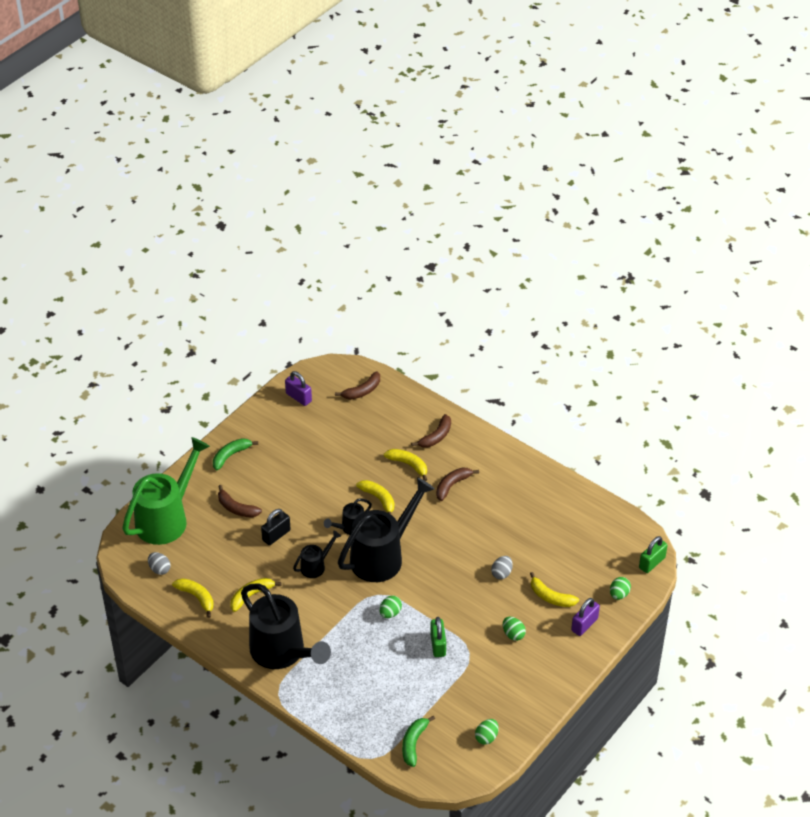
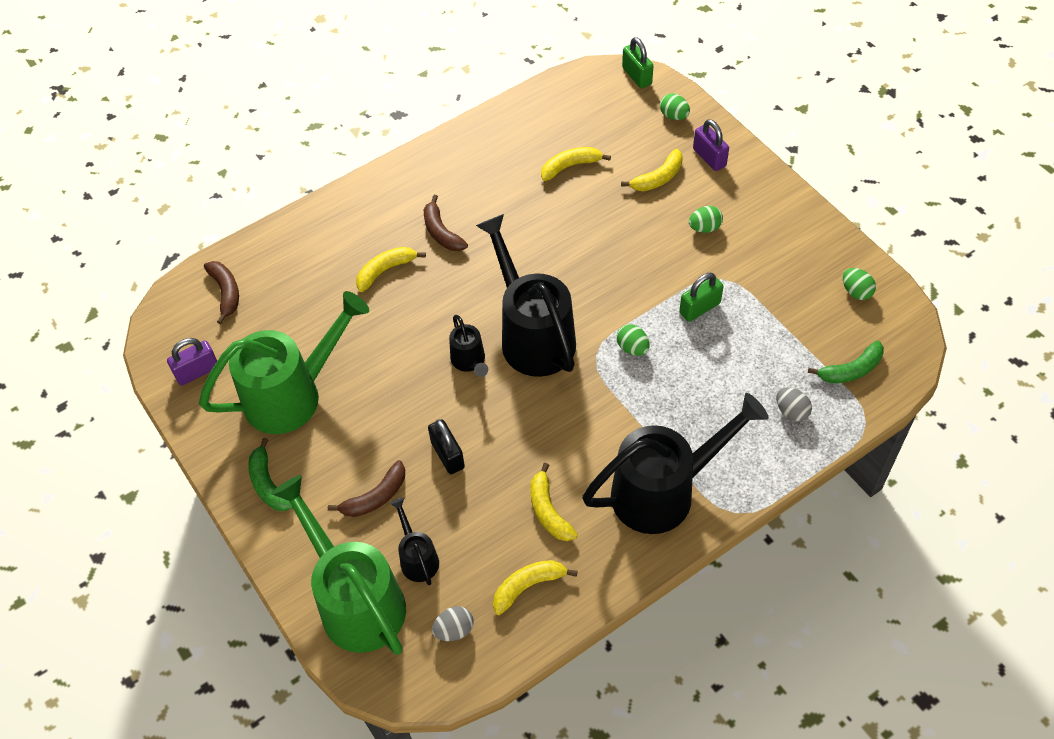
camera: 70 degrees left, 10 degrees up
black watering can [293,531,341,578] -> black watering can moved to [390,498,439,585]
yellow banana [356,480,395,514] -> yellow banana moved to [541,147,611,181]
green banana [402,715,435,767] -> green banana turned 60 degrees counterclockwise [808,340,884,383]
brown banana [411,414,451,448] -> none
green padlock [430,617,446,657] -> green padlock turned 45 degrees counterclockwise [679,273,724,322]
grey egg [491,556,513,579] -> grey egg moved to [776,387,812,421]
none -> green watering can [199,291,369,434]

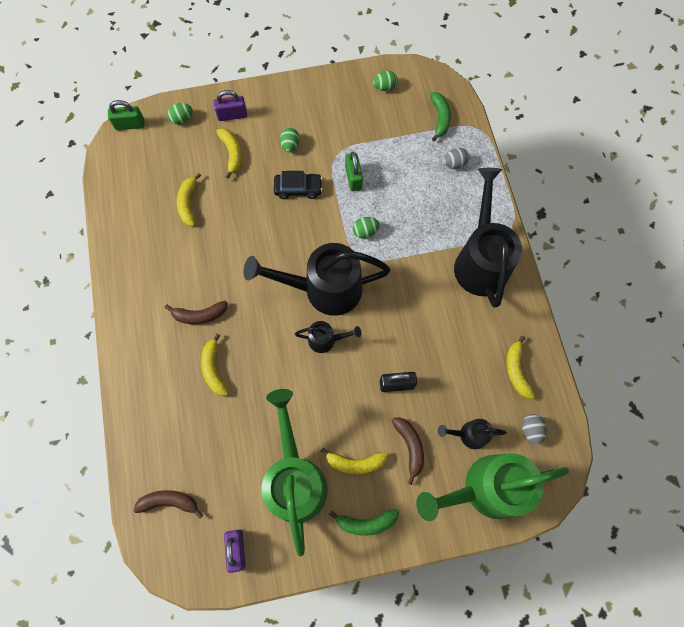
camera: 70 degrees left, 15 degrees up
yellow banana [530,463,578,541] -> yellow banana moved to [321,447,388,474]
none -> black car [274,171,322,199]

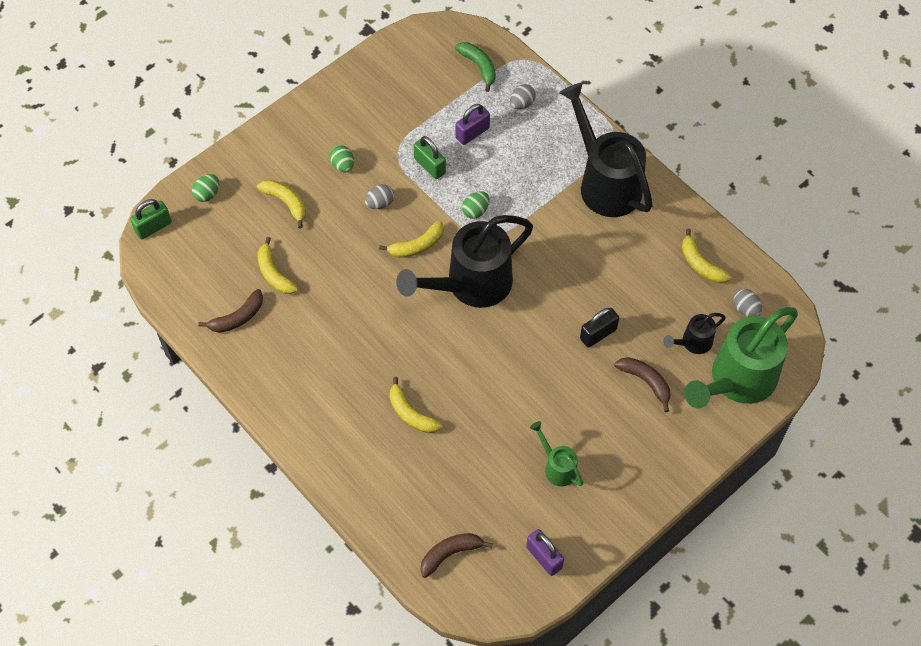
camera: 30 degrees left, 10 degrees down
brown banana [164,301,228,324] -> brown banana moved to [198,289,263,333]
purple padlock [213,90,247,121] -> purple padlock moved to [456,104,490,145]
green watering can [262,389,328,556] -> green watering can [530,421,583,487], size x0.47
black car [274,171,322,199] -> grey egg [365,184,394,209]
black watering can [295,321,361,353] -> none
yellow banana [321,447,388,474] -> yellow banana moved to [379,220,444,258]
green banana [329,509,399,536] -> none
green egg [373,71,398,91] -> none

